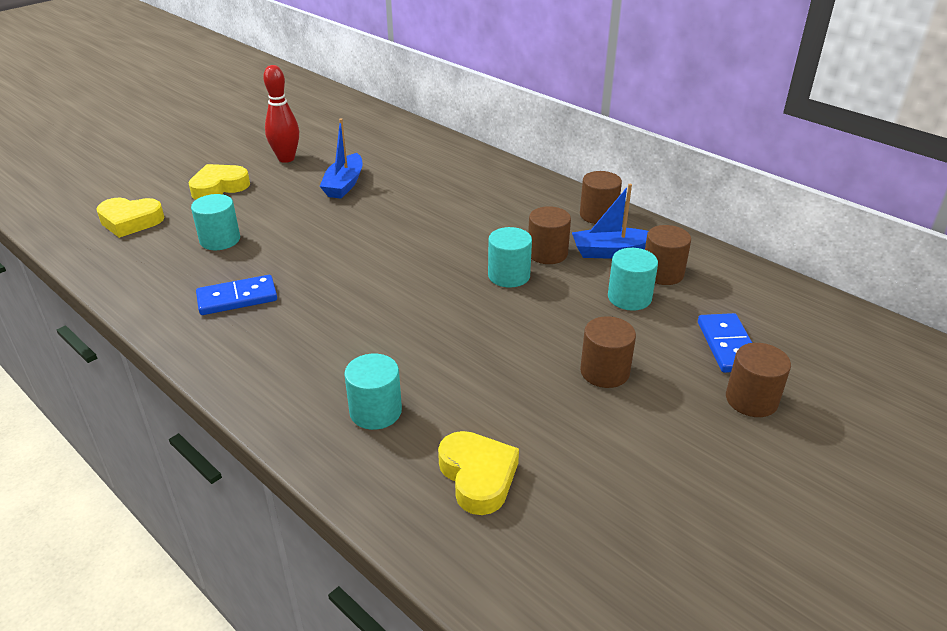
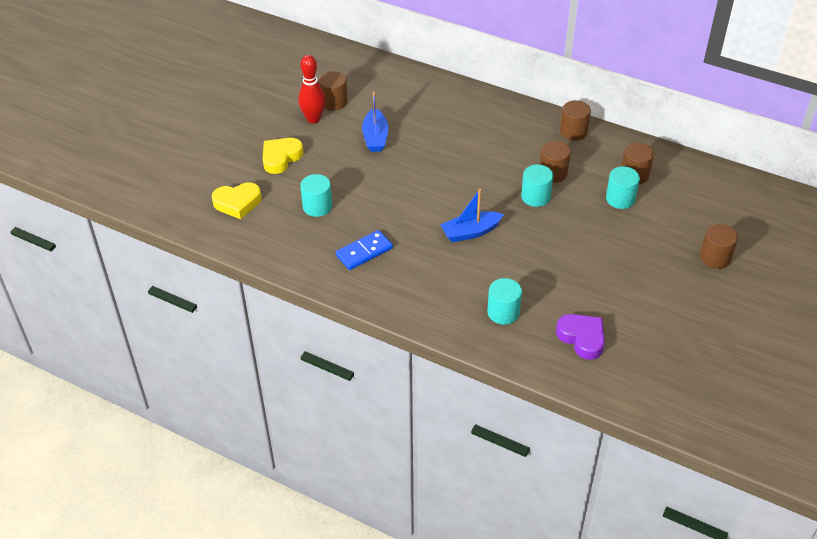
camera: 15 degrees left, 10 degrees up
yellow heart [438,431,519,515] -> purple heart [556,314,605,360]
blue boat [572,184,648,258] -> blue boat moved to [440,189,504,242]
brown cylinder [580,316,636,388] -> brown cylinder moved to [319,71,348,110]
blue domino [698,313,752,373] -> none

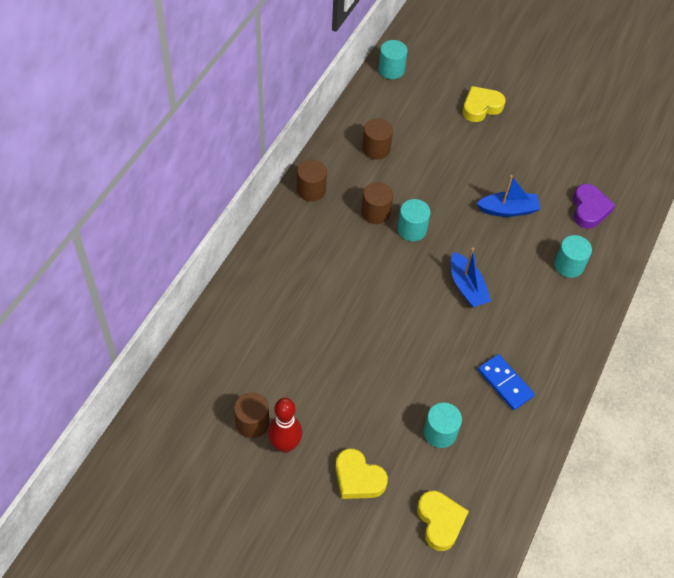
camera: 95 degrees left, 10 degrees up
blue boat [362,91,388,152] -> blue boat moved to [477,175,540,217]
purple heart [556,314,605,360] -> purple heart turned 135 degrees clockwise [573,184,615,229]
turquoise cylinder [606,166,640,209] -> turquoise cylinder moved to [378,40,408,79]
brown cylinder [700,224,738,269] -> yellow heart [462,86,505,122]

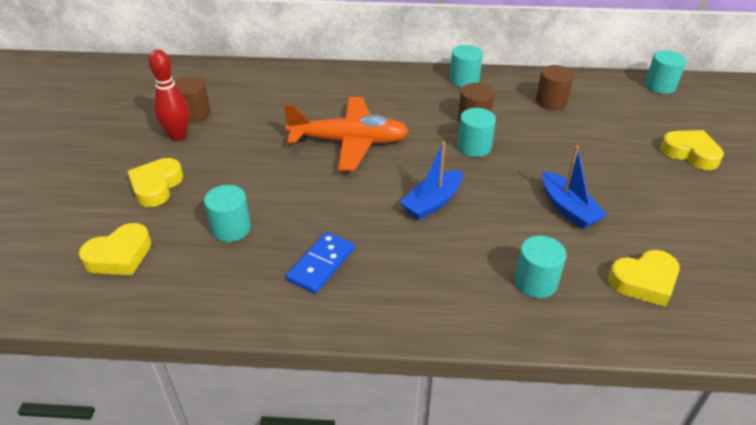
camera: 70 degrees right, 15 degrees down
brown cylinder [297,160,327,201] -> turquoise cylinder [450,45,483,87]
purple heart [573,184,615,229] -> yellow heart [608,250,680,307]
none -> orange plane [283,97,409,171]

